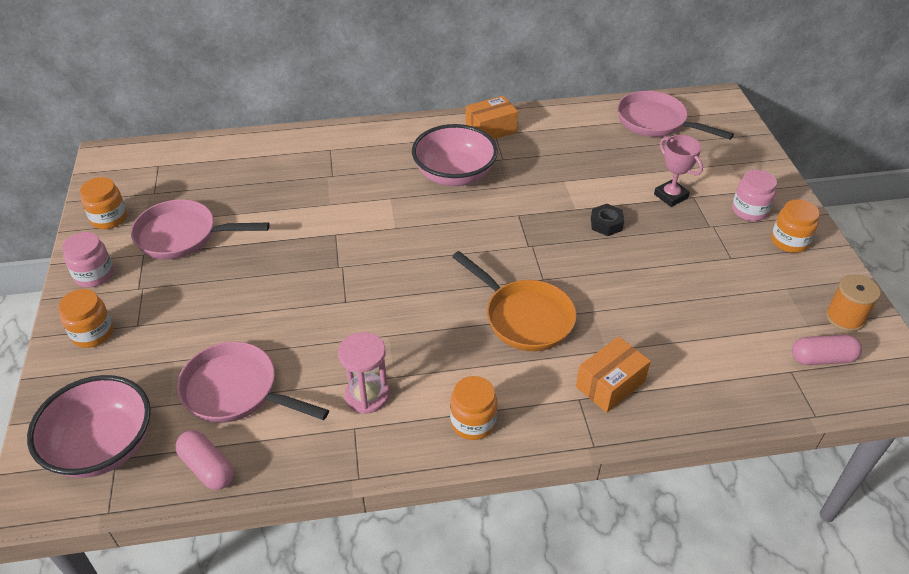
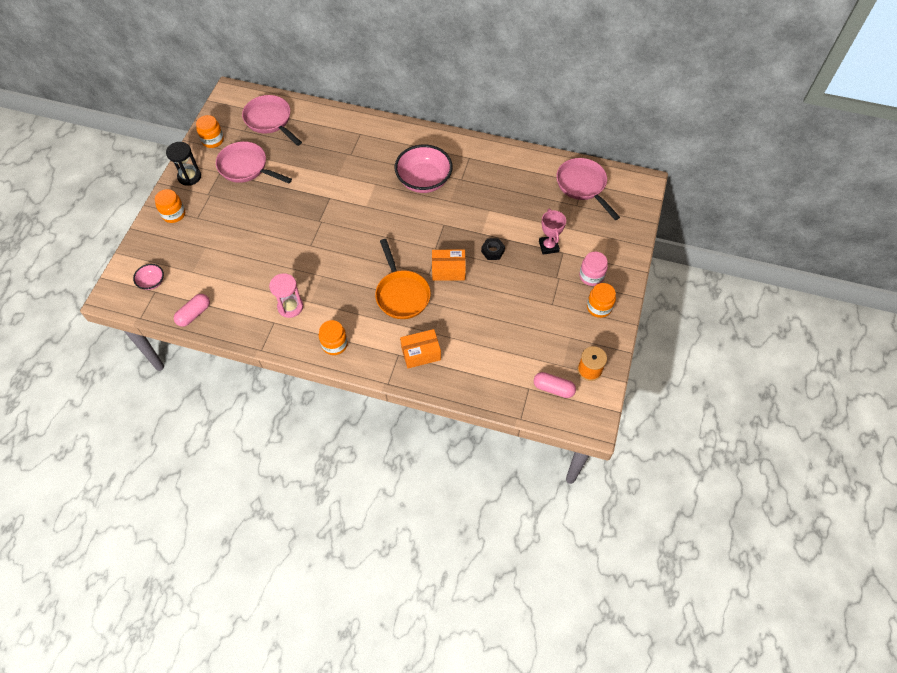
camera: 25 degrees right, 15 degrees up
pink bowl [27,375,151,478] -> pink bowl [133,264,164,290], size x0.48
pink jar [62,232,114,287] -> black hourglass [166,142,201,186]
pink capsule [175,430,234,490] -> pink capsule turned 60 degrees clockwise [174,294,210,327]
pink pan [177,342,329,423] -> pink pan moved to [242,95,302,146]
orange box [465,95,518,139] -> orange box moved to [432,249,466,281]

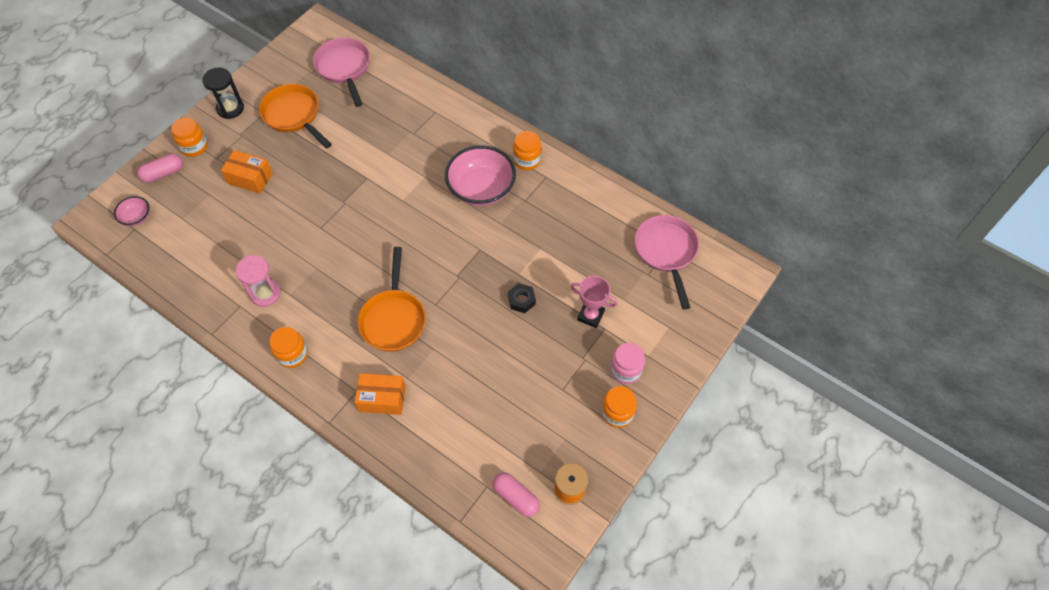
camera: 20 degrees right, 0 degrees up
pink capsule [174,294,210,327] -> pink capsule moved to [137,153,183,183]
orange jar [196,115,224,148] -> orange jar moved to [513,131,542,170]
pink pan [216,141,292,183] -> orange pan [259,84,332,149]
orange box [432,249,466,281] -> orange box moved to [221,150,273,194]
pink trophy [539,209,566,255] -> pink trophy turned 75 degrees counterclockwise [570,276,618,328]

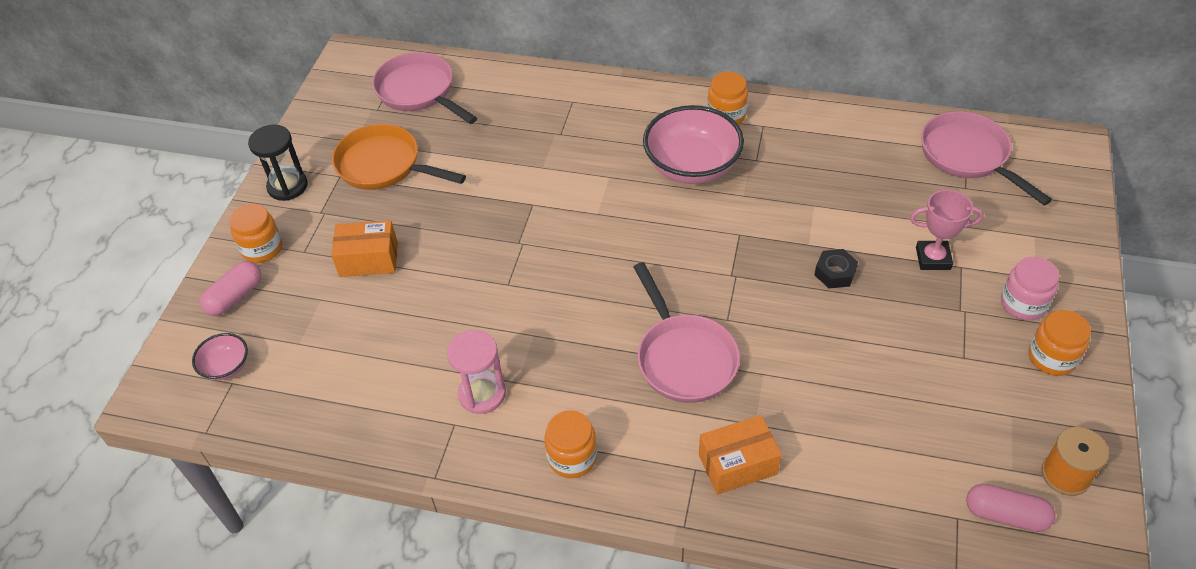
camera: 20 degrees left, 10 degrees down
orange pan [358,247,426,352] -> pink pan [634,262,740,403]

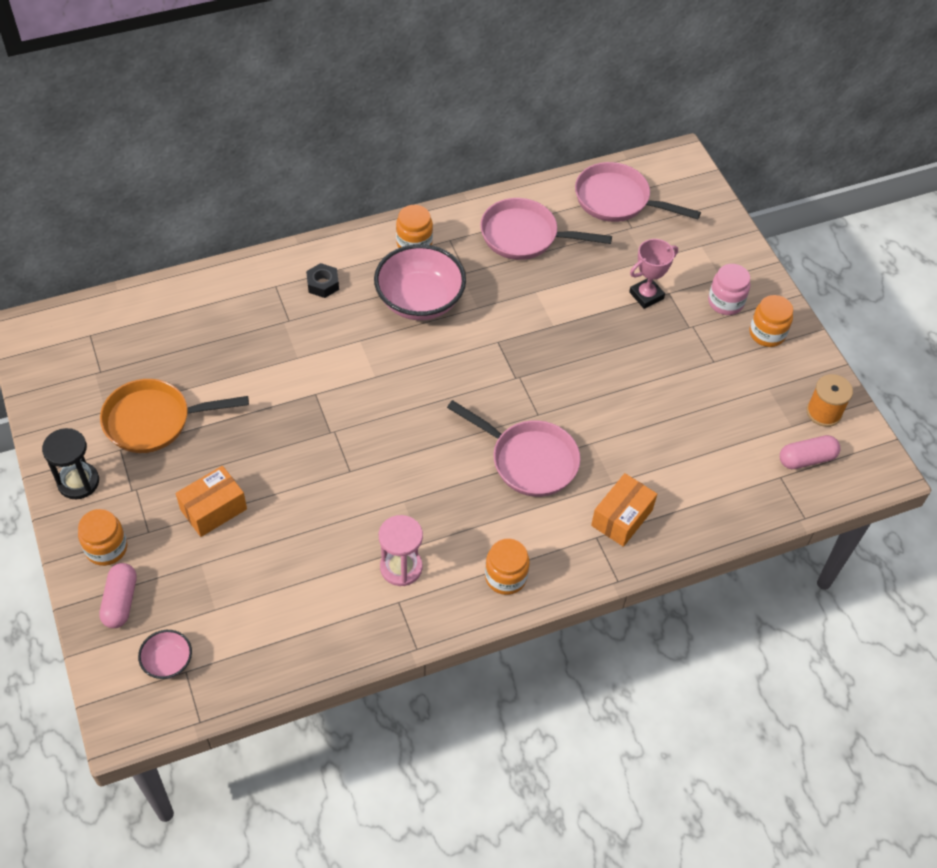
camera: 40 degrees left, 5 degrees up
pink pan [372,52,477,124] -> pink pan moved to [480,198,612,260]
black nut [815,249,858,288] -> black nut moved to [306,263,339,298]

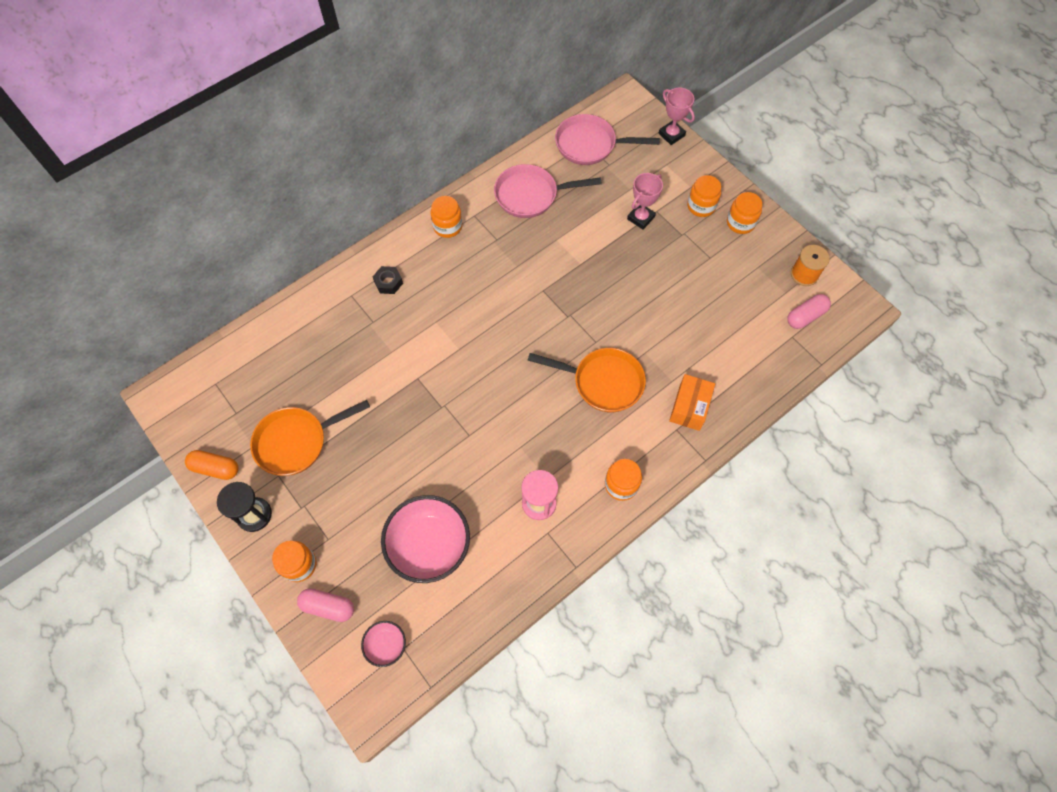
camera: 15 degrees left, 10 degrees up
pink capsule [99,563,137,628] -> pink capsule turned 60 degrees counterclockwise [297,588,354,622]
orange box [175,466,247,537] -> none
pink bowl [374,244,466,320] -> pink bowl moved to [381,495,470,583]
pink pan [447,400,580,497] -> orange pan [528,348,646,412]
pink jar [708,264,750,315] -> orange jar [687,175,721,217]
none -> orange capsule [185,450,238,480]
none -> pink trophy [658,87,695,145]

